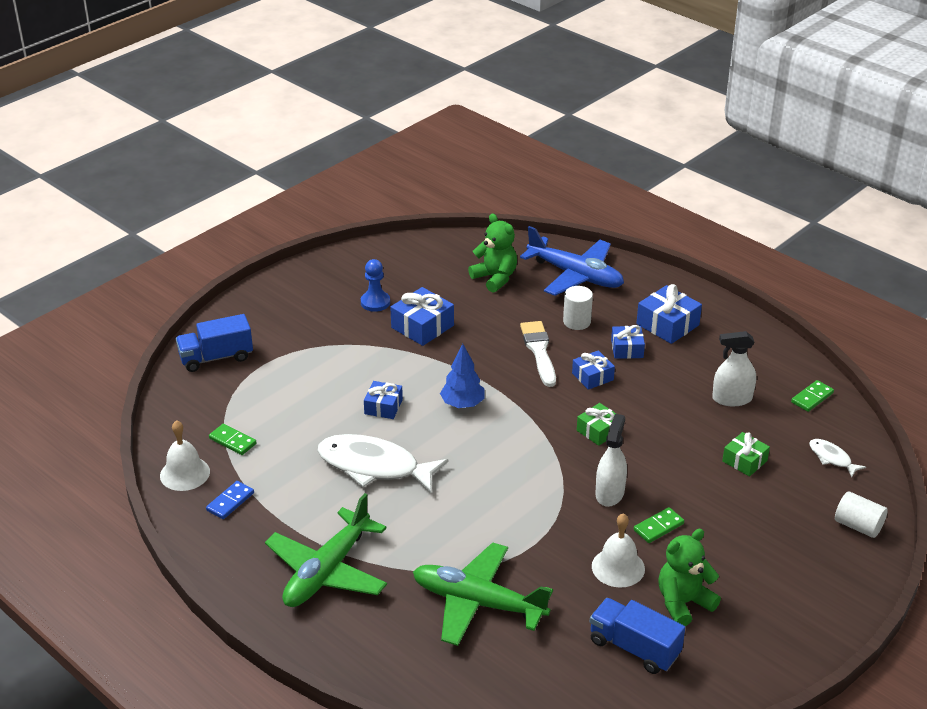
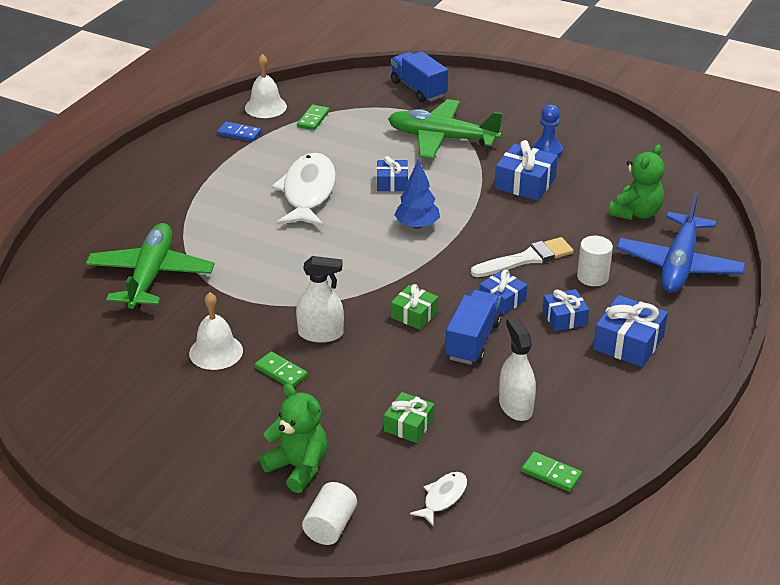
camera: 75 degrees right, 0 degrees up
green plane [265,493,387,607] -> green plane moved to [388,99,502,159]
blue truck [590,598,685,674] -> blue truck moved to [445,290,501,365]
green teddy bear [658,529,721,626] -> green teddy bear moved to [259,384,327,493]

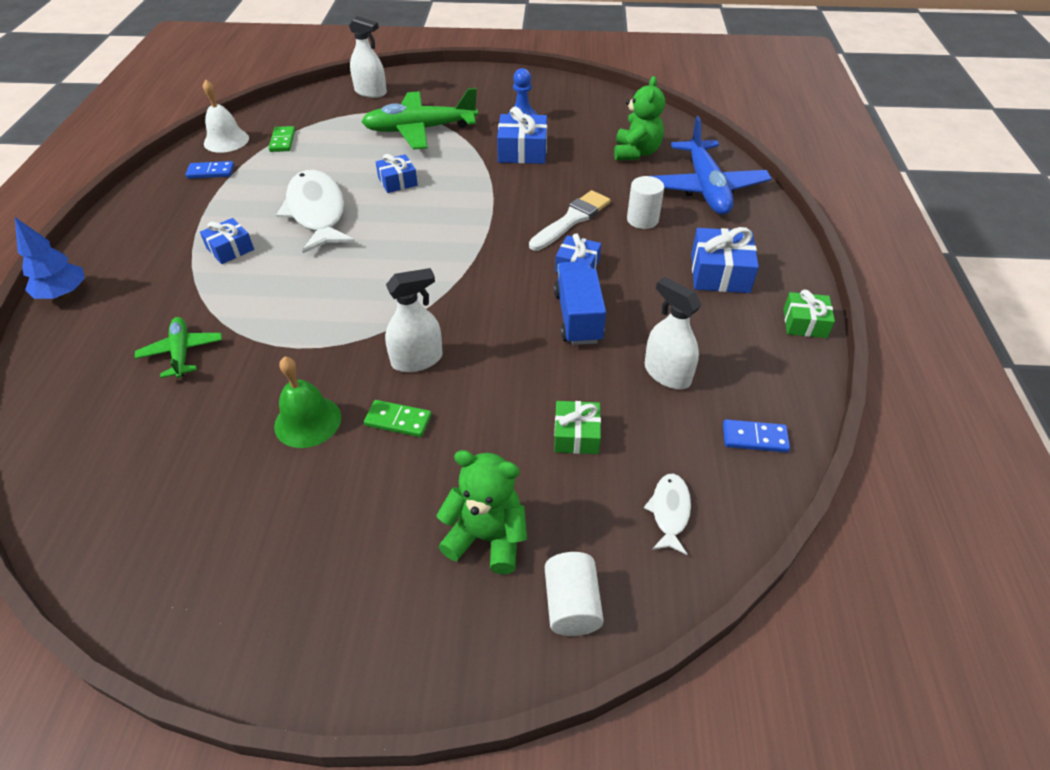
camera: 25 degrees left, 10 degrees up
green plane [86,223,215,309] -> green plane [135,317,222,378], size x0.53
white bell [189,292,243,370] -> green bell [274,356,341,448]
blue truck [391,51,448,103] -> white spray bottle [349,16,387,98]
green gift [391,284,438,330] -> green gift moved to [783,290,835,338]
blue tree [394,160,440,229] -> blue tree moved to [15,217,85,299]
green domino [521,452,582,492] -> blue domino [723,419,790,453]
blue gift [542,289,589,331] -> blue gift moved to [200,218,254,264]

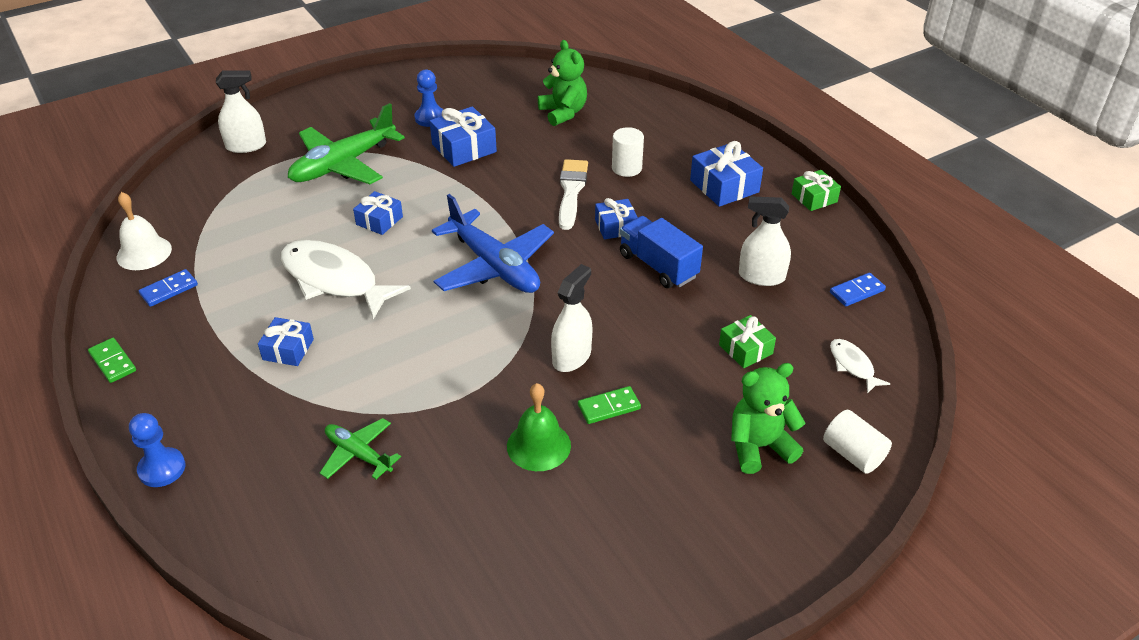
camera: 35 degrees left, 5 degrees down
blue tree [15,217,85,299] -> blue pawn [129,413,185,487]
green domino [269,126,295,152] -> green domino moved to [88,338,136,383]
blue plane [651,116,772,215] -> blue plane moved to [432,194,554,293]

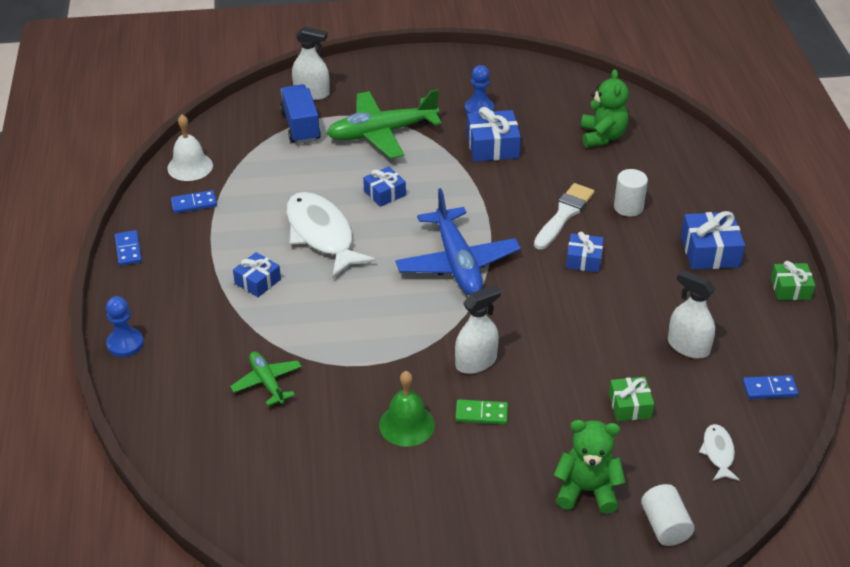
camera: 25 degrees right, 0 degrees up
green domino [88,338,136,383] -> blue domino [115,230,142,266]
blue truck [620,216,703,288] -> blue truck moved to [280,84,321,144]

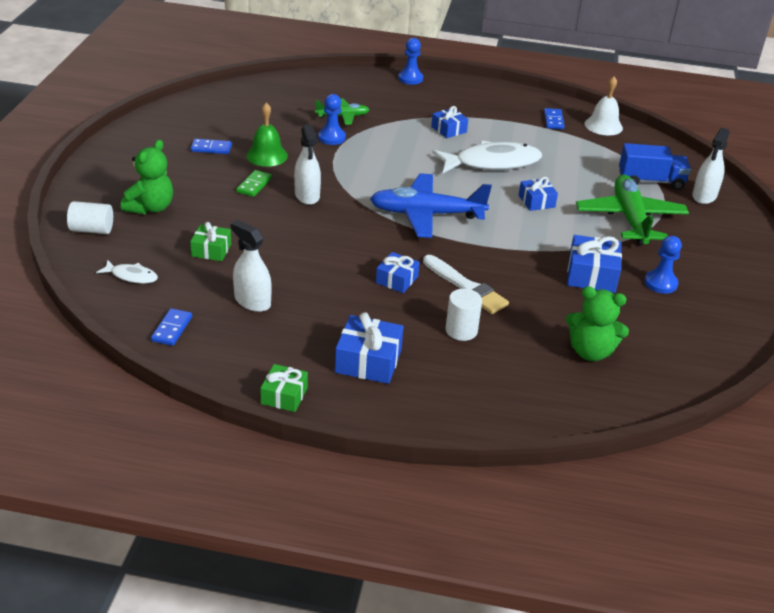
camera: 105 degrees right, 5 degrees down
blue domino [115,230,142,266] -> blue domino moved to [191,139,232,154]
white spray bottle [668,270,716,359] -> white spray bottle turned 105 degrees counterclockwise [231,220,272,312]
none -> blue pawn [318,94,346,145]

